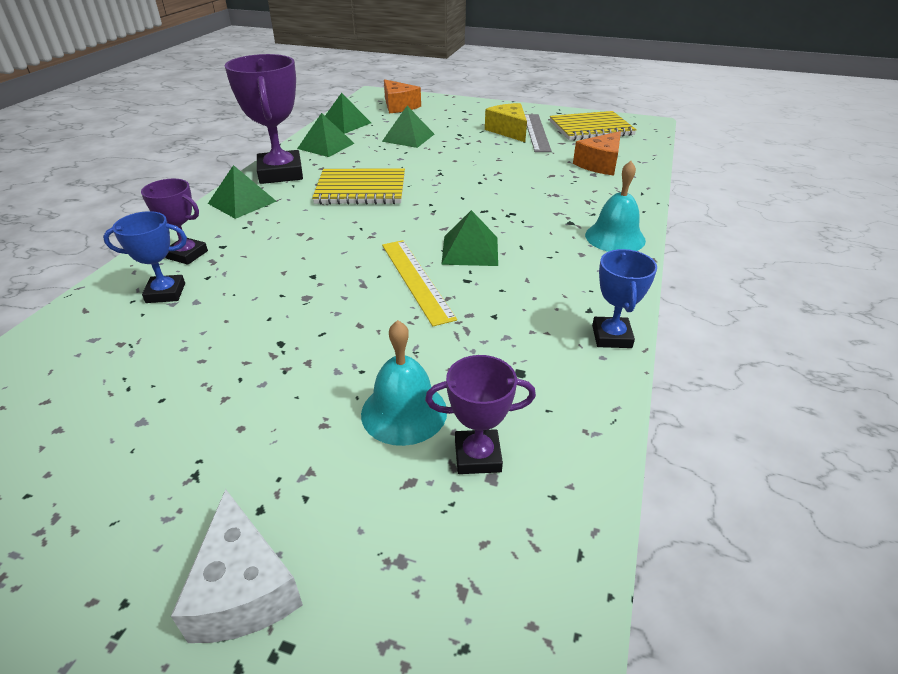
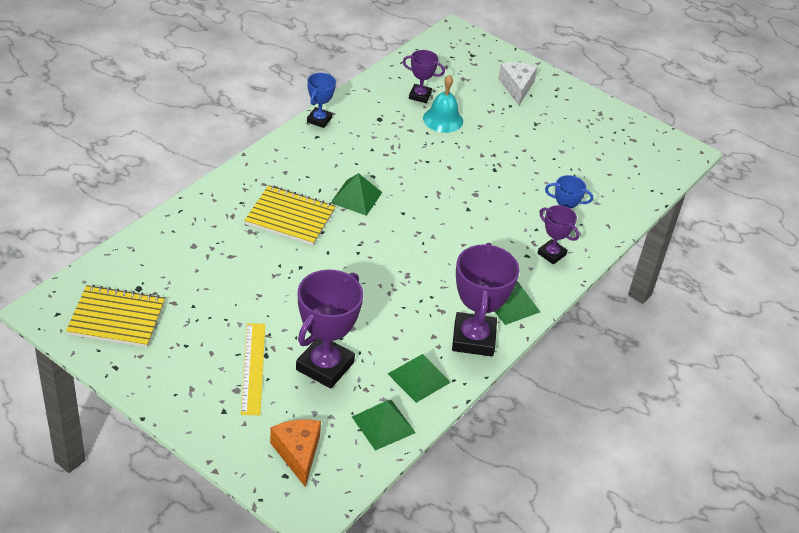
camera: 165 degrees left, 5 degrees up
yellow notebook [312,168,405,205] -> yellow notebook moved to [244,185,336,245]
green pyramid [382,106,434,148] -> purple trophy [296,270,363,389]
yellow ruler [382,240,457,326] -> yellow ruler moved to [241,323,265,415]
yellow cheese [485,103,527,142] -> none
grey ruler [525,114,552,152] -> none
orange cheese [573,131,621,176] -> none
turquoise bell [585,161,646,252] -> none

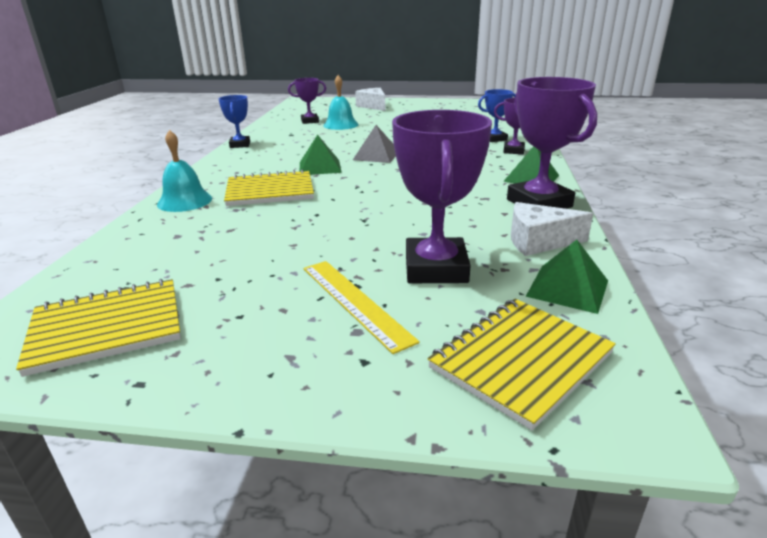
camera: 25 degrees left, 15 degrees down
orange cheese [270,420,321,487] -> yellow notebook [427,299,616,430]
green pyramid [388,354,451,403] -> white cheese [511,202,593,256]
none -> turquoise bell [157,130,212,212]
none -> grey pyramid [353,125,396,163]

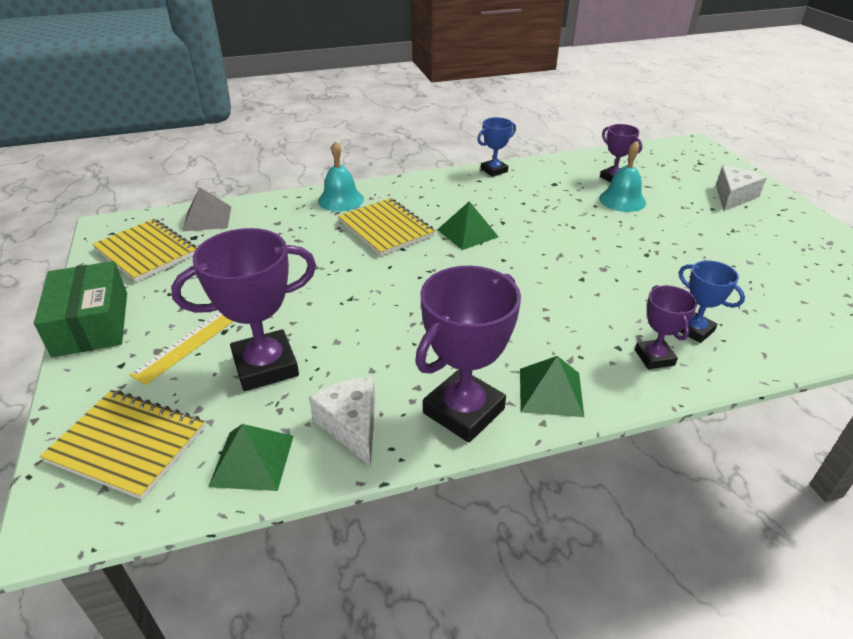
camera: 65 degrees right, 10 degrees up
grey pyramid [353,125,396,163] -> grey pyramid moved to [182,187,231,231]
none -> green box [34,261,127,357]

